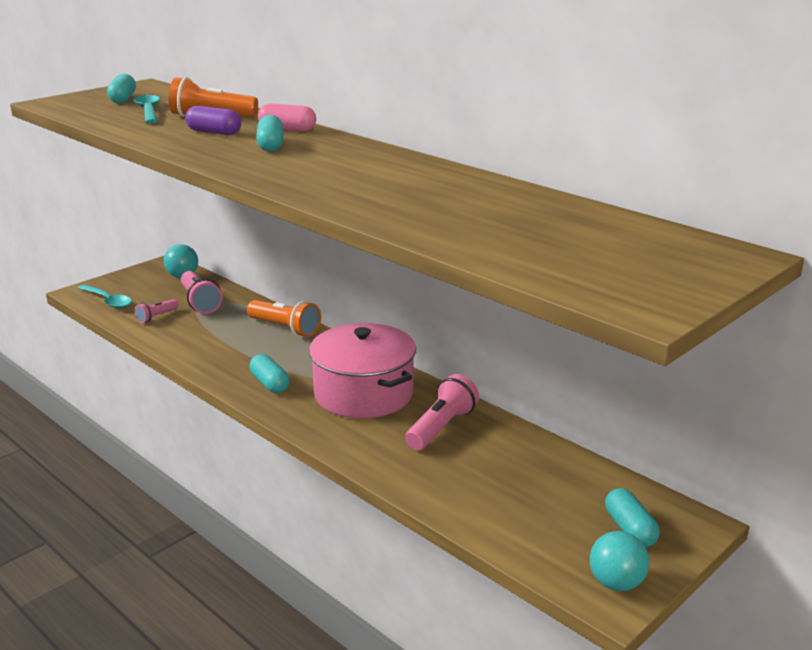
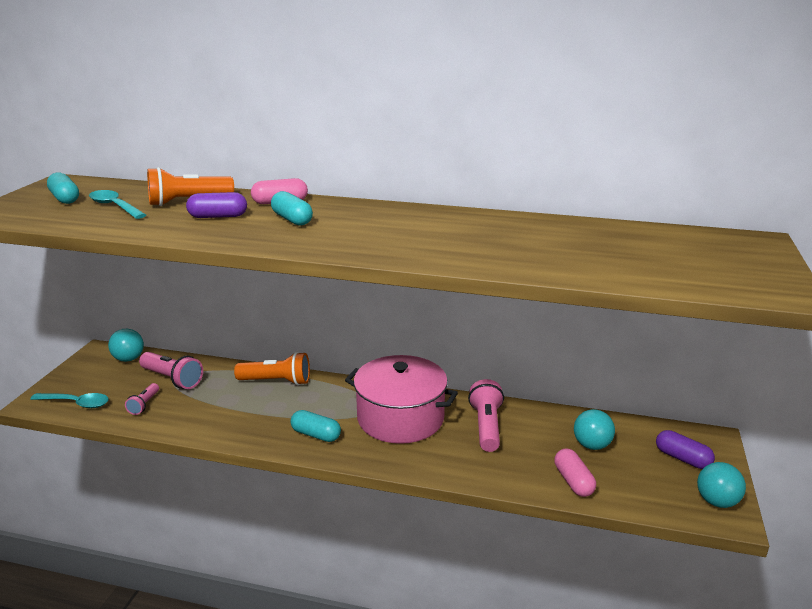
camera: 30 degrees left, 0 degrees up
turquoise capsule [605,488,660,547] -> purple capsule [656,430,715,469]
none -> pink capsule [554,448,596,497]
none -> turquoise ball [574,409,615,450]

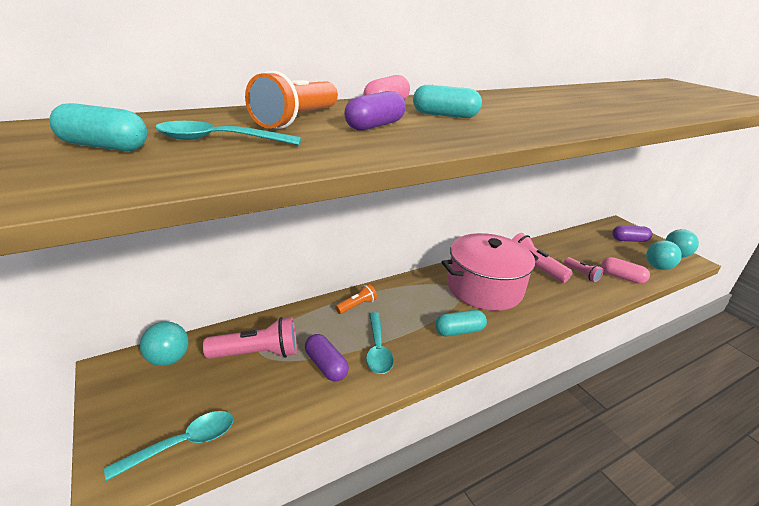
camera: 45 degrees left, 5 degrees up
pink flashlight [125,383,159,415] -> pink flashlight moved to [564,257,603,282]
orange flashlight [234,352,310,385] -> orange flashlight [335,284,377,314], size x0.57
turquoise ball [574,409,615,450] -> turquoise ball moved to [646,240,682,270]
none -> purple capsule [305,334,349,382]
none -> turquoise spoon [366,312,394,374]

